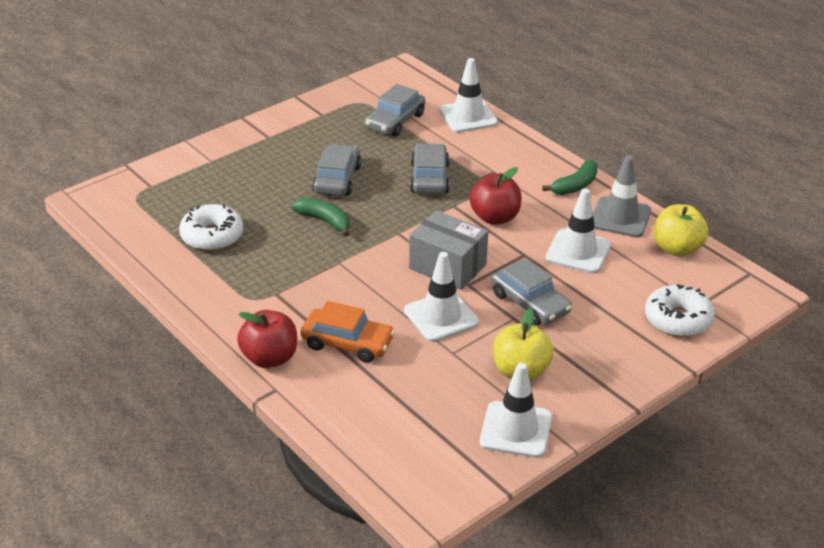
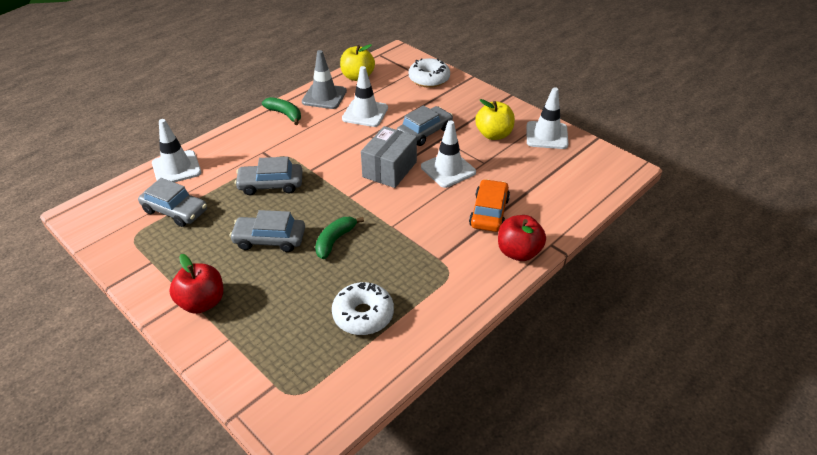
camera: 95 degrees left, 5 degrees up
red apple [469,167,521,225] -> red apple moved to [169,254,223,314]

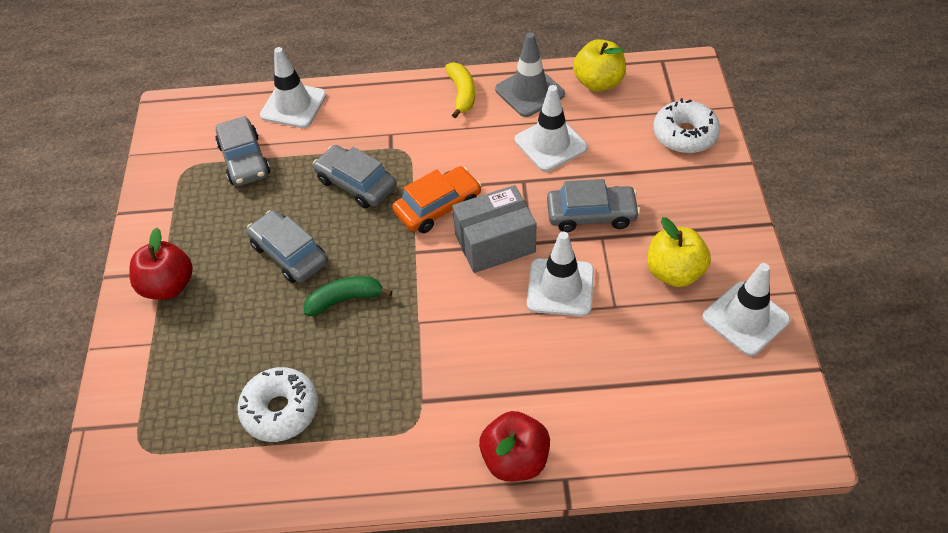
camera: 45 degrees right, 10 degrees up
green banana [262,97,301,125] -> yellow banana [445,62,475,118]
orange car [469,179,510,232] -> orange car moved to [392,166,481,233]

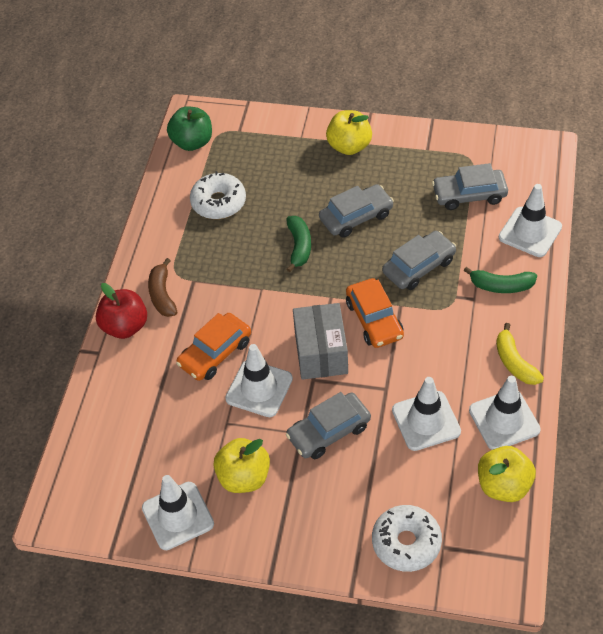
camera: 105 degrees right, 0 degrees up
red apple [129,228,193,300] -> yellow apple [326,110,372,155]
yellow banana [445,62,475,118] -> yellow banana turned 60 degrees clockwise [496,323,544,385]
grey traffic cone [495,32,565,117] -> white traffic cone [469,376,541,450]
grey car [547,179,640,232] -> grey car turned 45 degrees clockwise [286,392,371,459]
none -> brown banana [148,258,177,317]
none -> green apple [167,106,212,151]
none -> orange car [176,313,251,381]
none -> green banana [464,267,537,293]

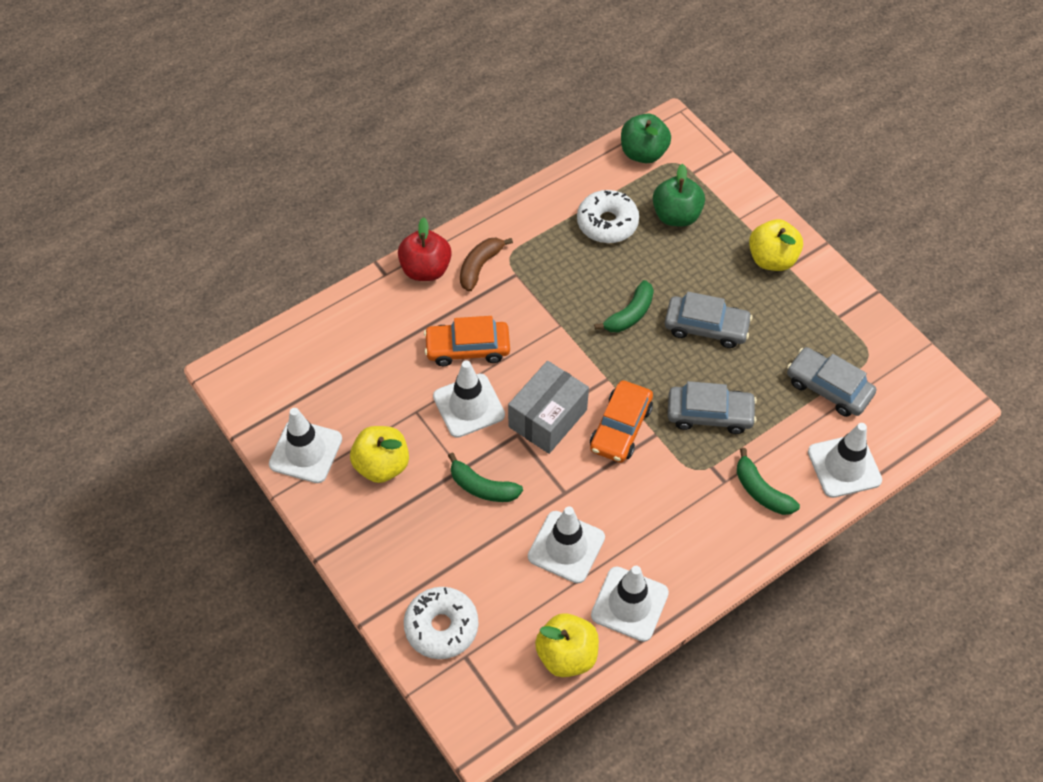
camera: 40 degrees right, 5 degrees up
grey car [286,392,371,459] -> green banana [448,453,523,502]
yellow banana [496,323,544,385] -> none
none -> green apple [653,164,705,227]

